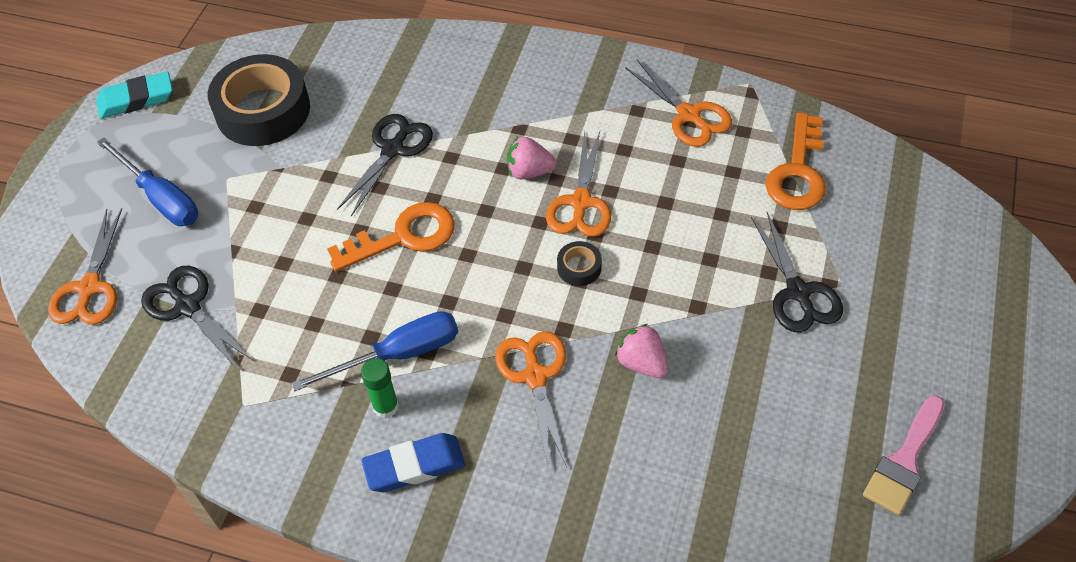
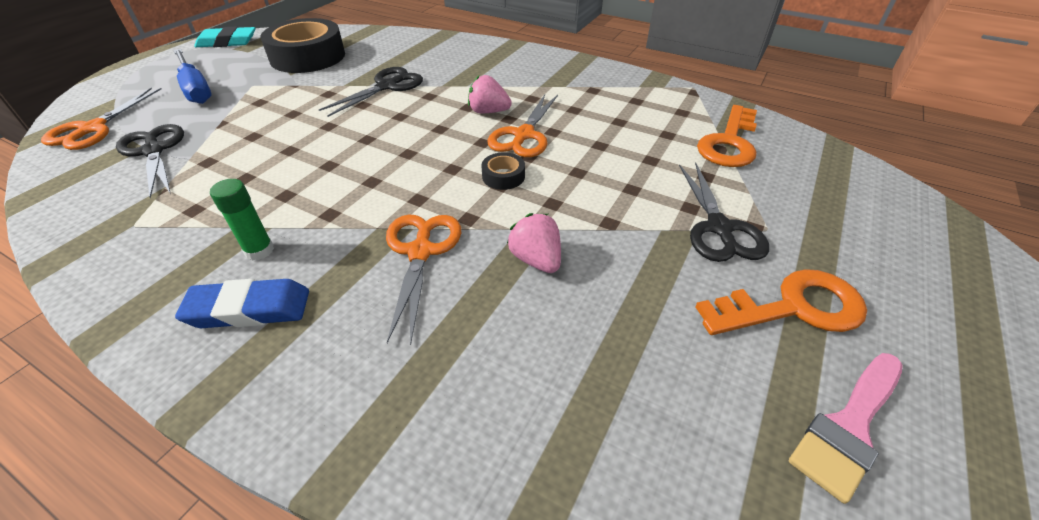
camera: 10 degrees right, 10 degrees down
blue screwdriver [291,311,458,391] -> none
orange key [327,202,455,272] -> orange key moved to [695,269,867,335]
orange scissors [625,60,732,147] -> none

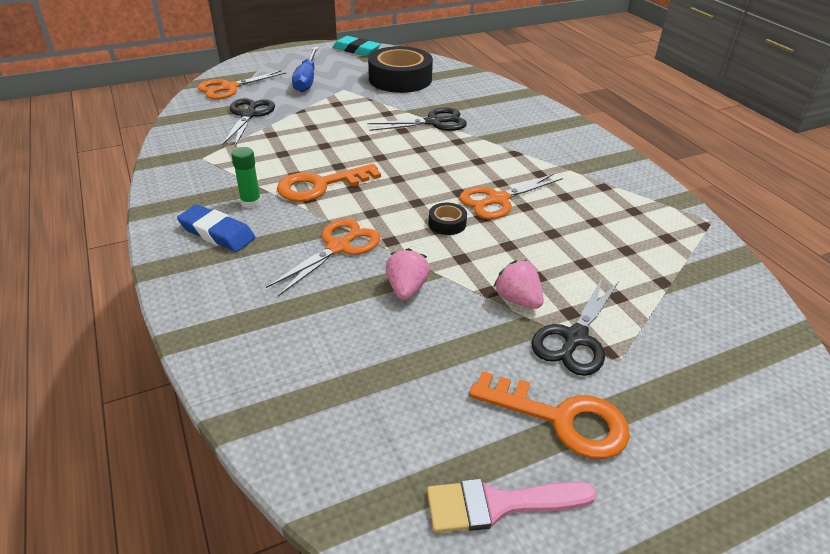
camera: 35 degrees right, 5 degrees down
pink strawberry [468,75,512,113] -> pink strawberry moved to [494,260,544,309]
orange key [697,105,757,167] -> orange key moved to [277,164,381,202]

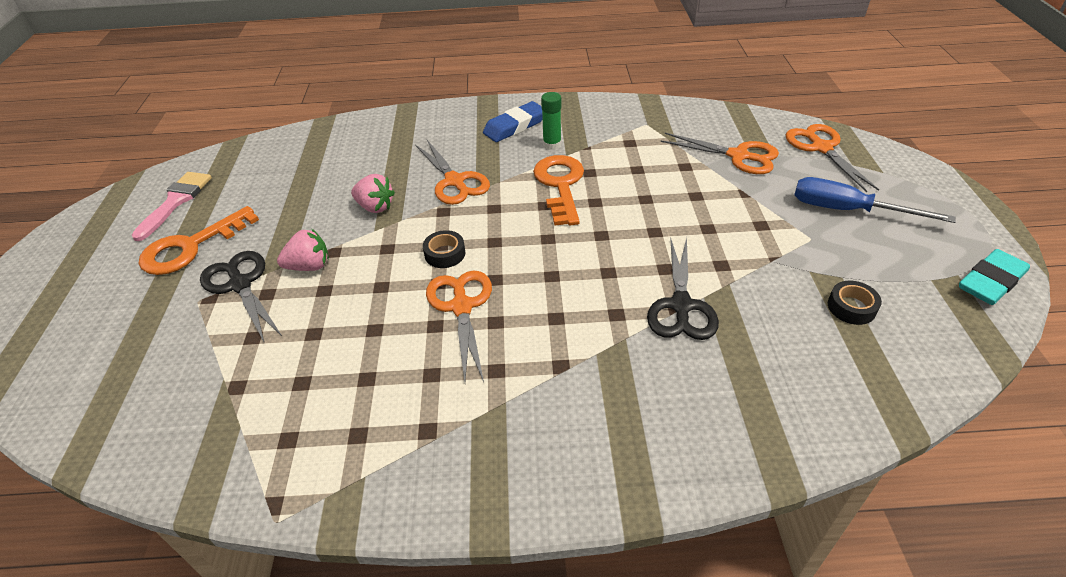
camera: 115 degrees right, 5 degrees up
black scissors [222,98,275,146] -> orange scissors [660,133,779,174]
black tape [368,46,433,93] -> black tape [828,281,882,325], size x0.42

